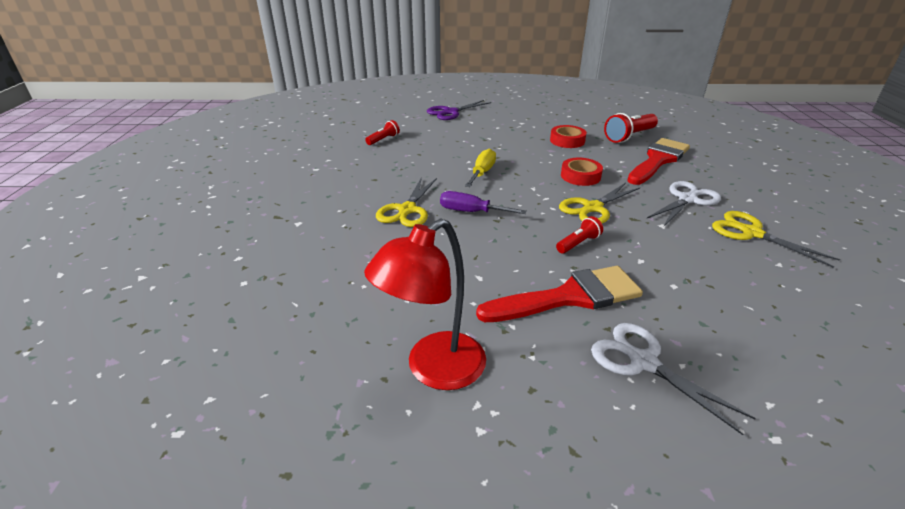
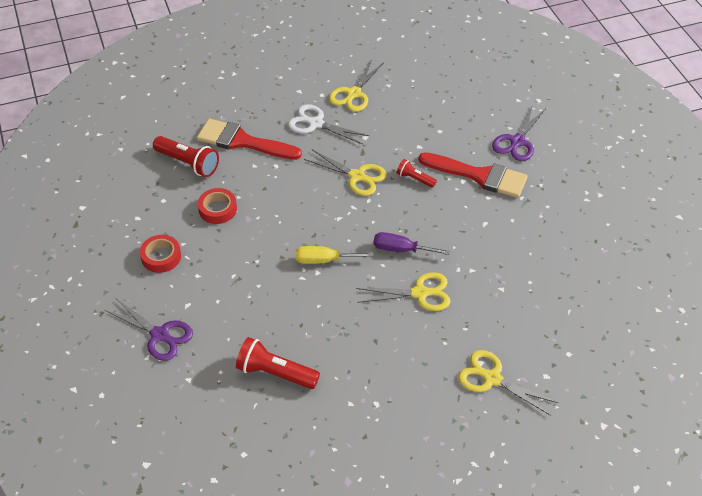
camera: 110 degrees left, 15 degrees up
red lamp [364,219,486,390] -> none
red flashlight [365,120,400,145] -> red flashlight [236,337,320,389], size x1.75
purple screwdriver [440,191,527,214] -> purple screwdriver turned 105 degrees clockwise [373,232,450,255]
red brush [476,266,643,322] -> red brush turned 150 degrees clockwise [419,152,528,198]
red tape [561,158,603,186] -> red tape moved to [140,235,181,273]
white scissors [591,323,756,435] -> purple scissors [492,107,545,161]
none -> yellow scissors [458,350,558,416]

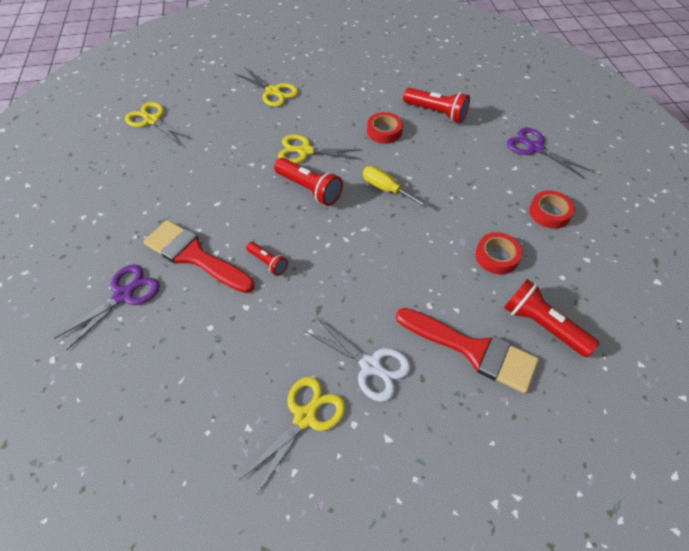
camera: 170 degrees left, 5 degrees up
yellow screwdriver [295,246,373,264] -> yellow screwdriver turned 150 degrees counterclockwise [363,166,429,208]
yellow scissors [304,150,387,196] -> yellow scissors moved to [125,102,193,146]
purple screwdriver [373,232,450,255] -> red flashlight [274,158,343,206]
none -> red tape [367,112,403,144]

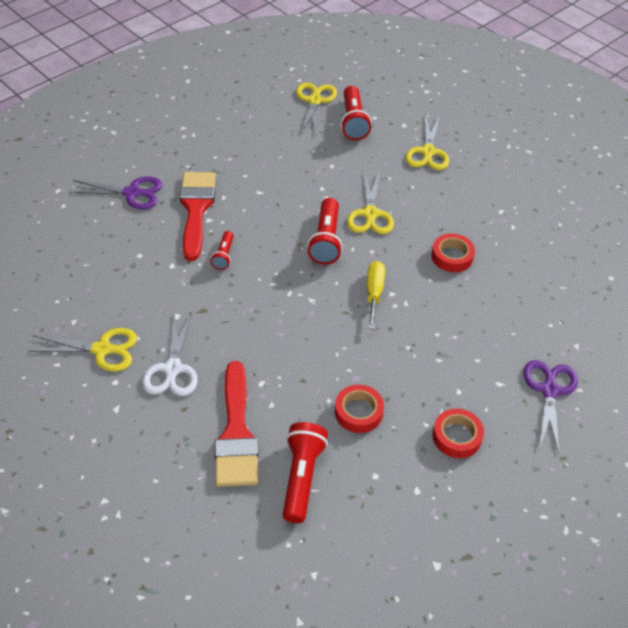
camera: 55 degrees right, 5 degrees down
yellow scissors [278,134,363,164] -> yellow scissors turned 150 degrees counterclockwise [347,172,394,234]
red flashlight [403,88,470,123] -> red flashlight moved to [341,86,372,140]

